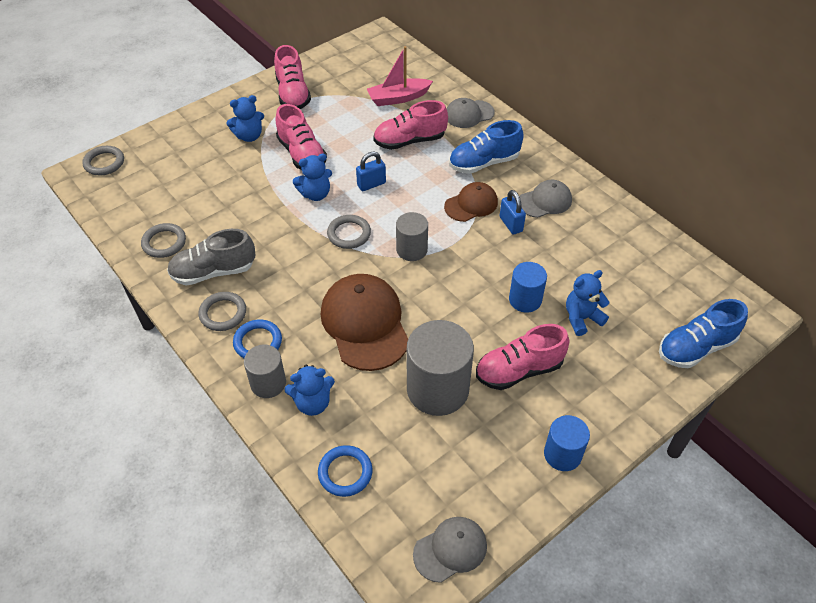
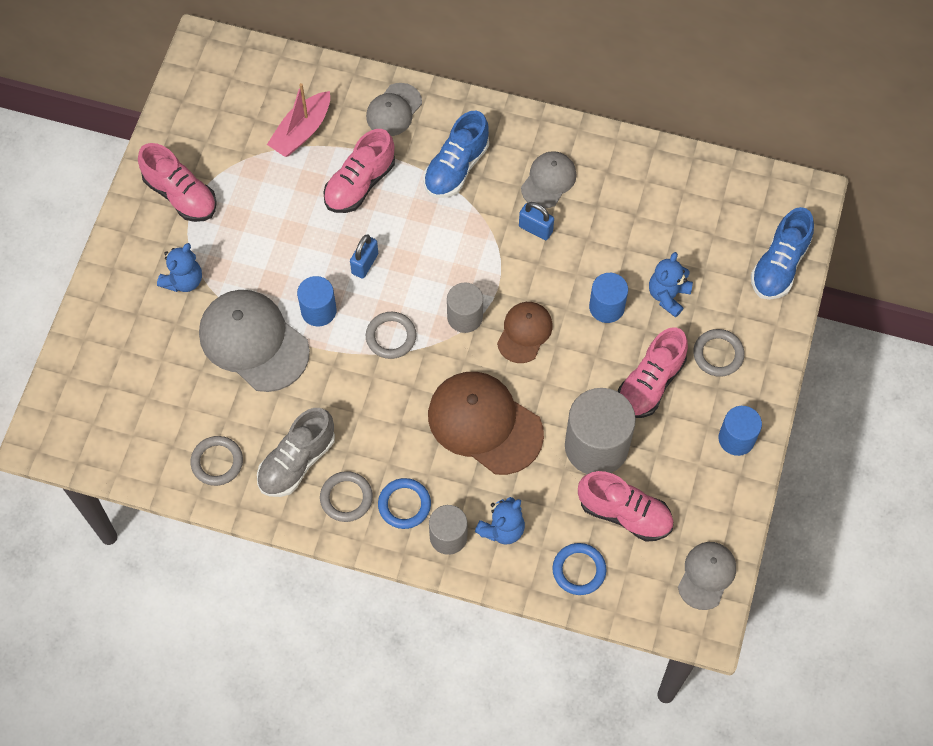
camera: 35 degrees left, 15 degrees up
grey ring [82,146,124,176] -> grey ring moved to [693,329,745,377]
pink shoe [276,104,327,170] -> pink shoe moved to [578,471,673,542]
blue teddy bear [293,154,332,201] -> blue cylinder [297,276,337,326]
brown cap [444,182,498,222] -> brown cap moved to [497,302,553,363]
none -> grey cap [199,290,310,392]

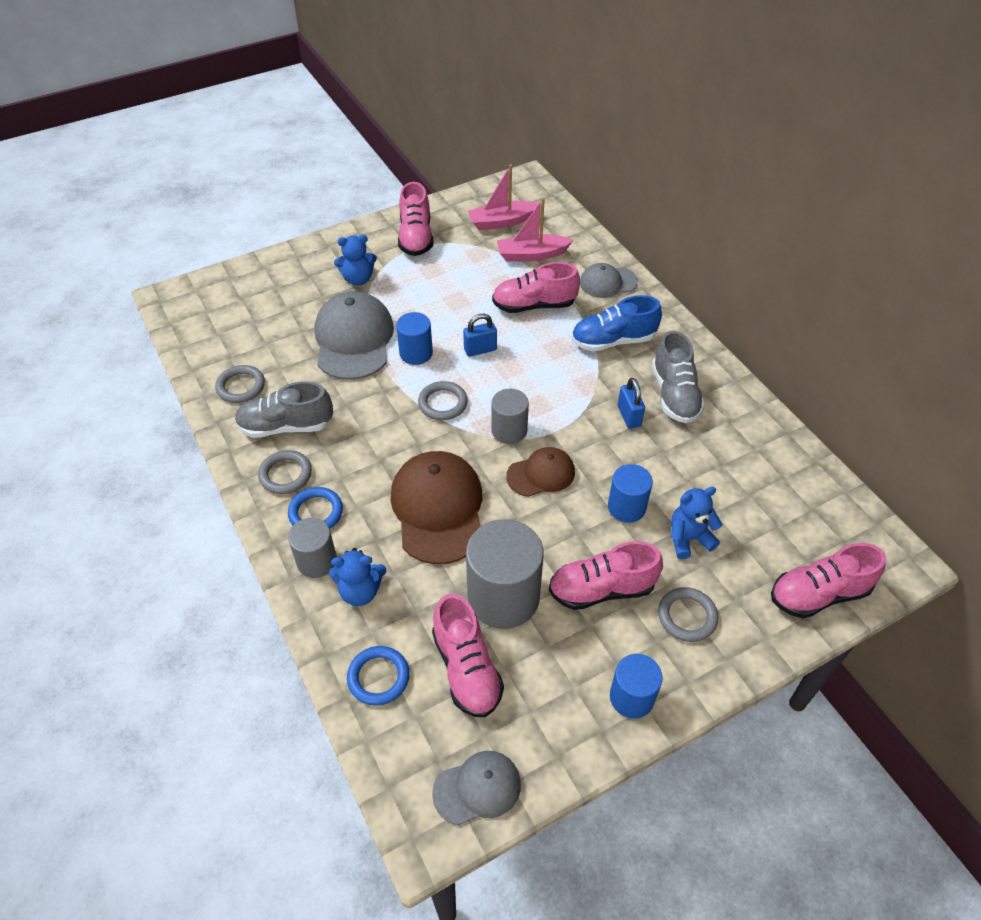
camera: 45 degrees right, 15 degrees down
grey cap [521,151,577,208] -> grey shoe [652,331,705,423]
blue shoe [751,207,814,300] -> pink shoe [771,543,886,618]
none -> pink boat [468,164,538,230]

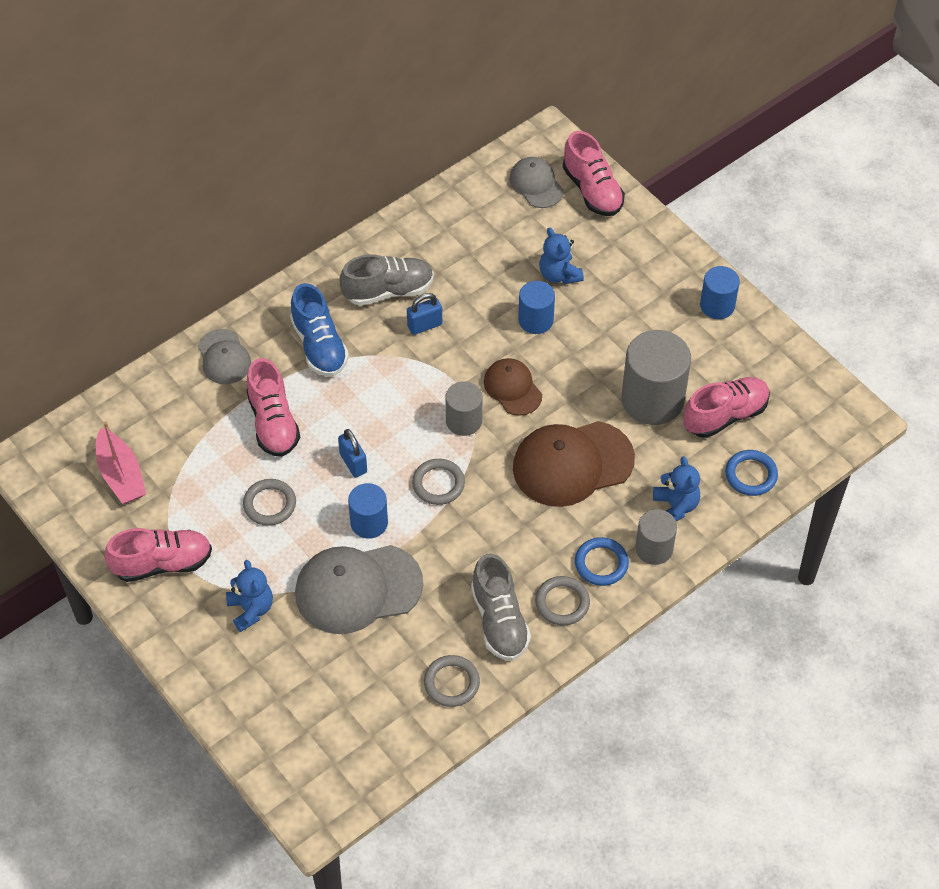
camera: 100 degrees left, 5 degrees up
grey cap [432,751,521,825] -> grey cap moved to [509,157,564,208]
pink boat [497,198,573,262] -> none
pink shoe [549,541,663,610] -> none
grey ring [658,587,718,642] -> grey ring moved to [243,479,296,526]

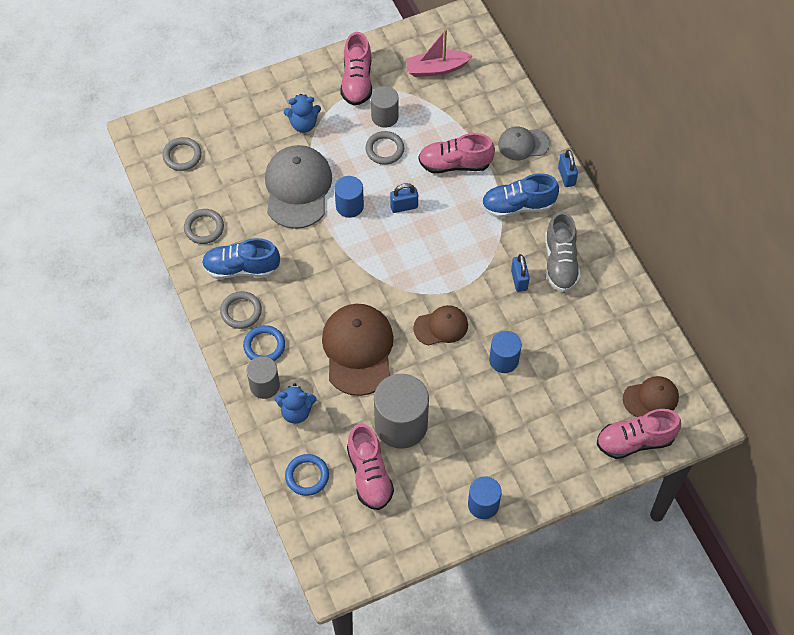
camera: 105 degrees right, 5 degrees up
grey ring [412,459,465,505] -> grey ring moved to [163,137,202,171]
grey cylinder [446,381,482,436] -> grey cylinder moved to [371,86,399,128]
grey shoe [471,554,531,661] -> blue shoe [202,238,280,279]
grey cap [509,157,564,208] -> brown cap [623,376,679,417]
blue teddy bear [539,228,584,284] -> none
none -> blue padlock [558,150,578,187]

